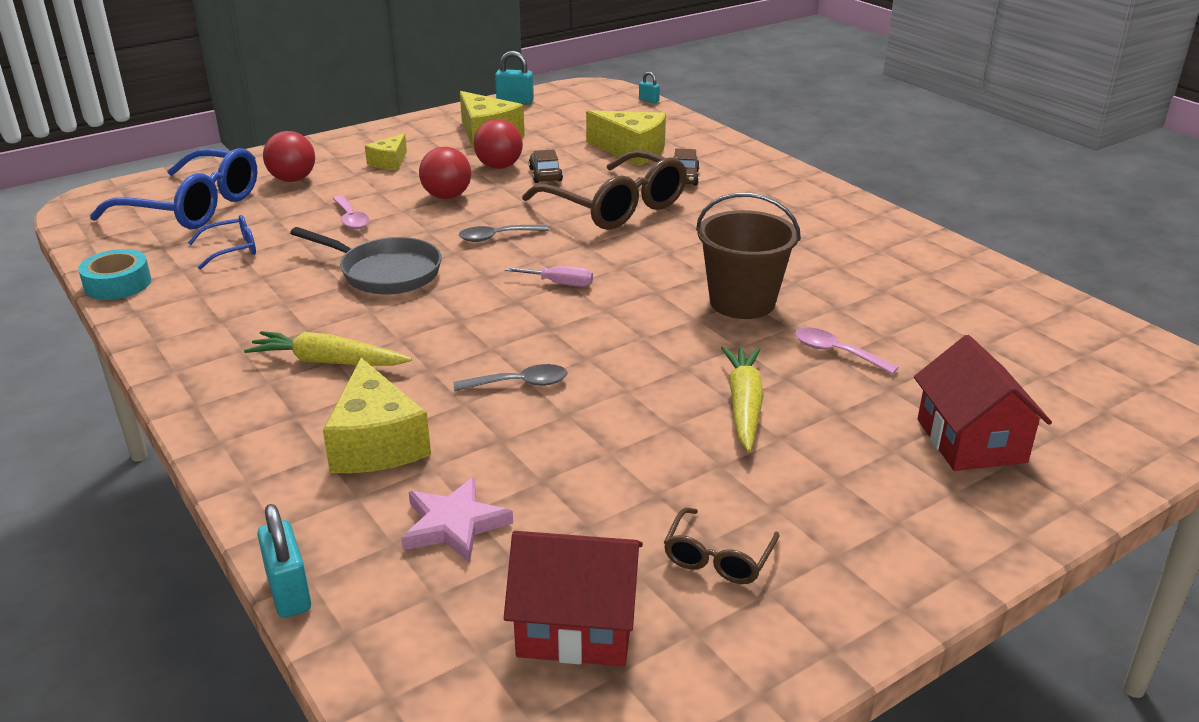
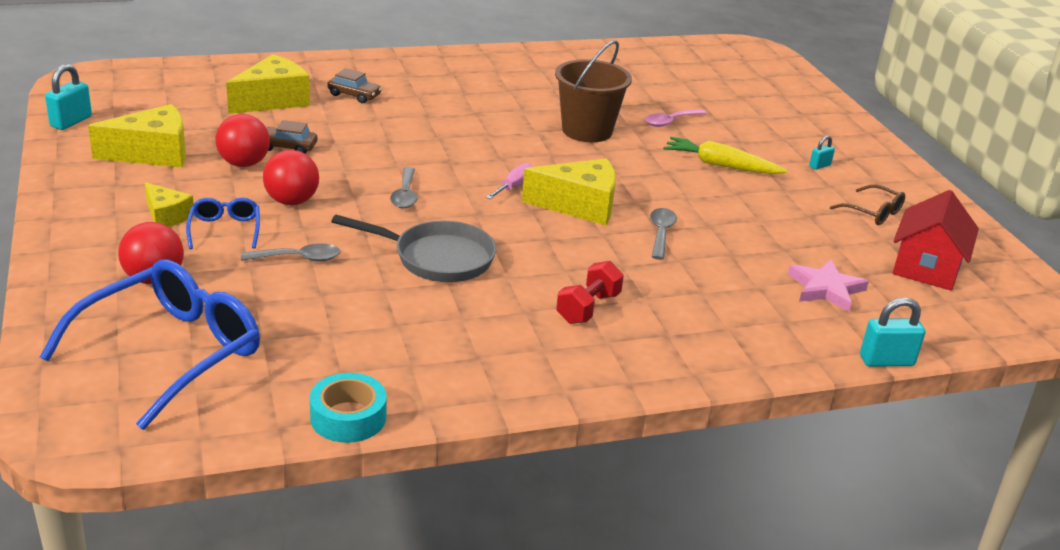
camera: 75 degrees left, 0 degrees up
blue glasses [188,215,256,270] -> blue glasses moved to [186,197,260,249]
yellow carrot [244,331,412,366] -> red dumbbell [556,261,624,324]
grey pan [290,227,442,294] -> grey pan turned 60 degrees clockwise [331,215,496,282]
yellow cheese [323,358,431,473] -> yellow cheese moved to [522,158,616,226]
pink spoon [332,195,369,229] -> grey spoon [241,243,341,262]
brown glasses [522,150,687,230] -> none
turquoise padlock [639,72,660,103] -> turquoise padlock moved to [809,136,835,170]
red house [914,335,1052,471] -> none

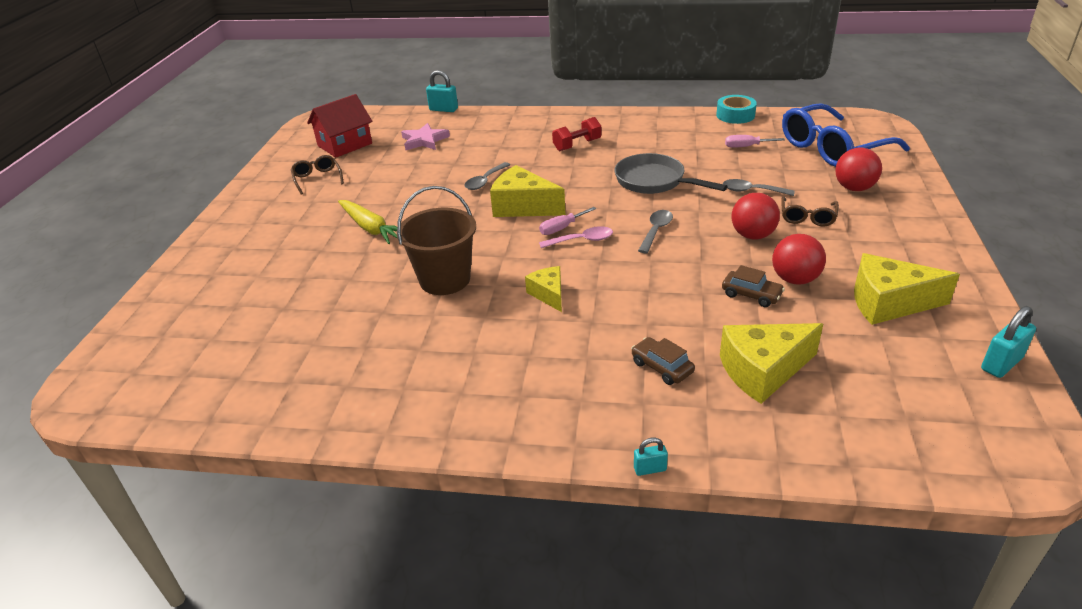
camera: 150 degrees left, 5 degrees up
yellow cheese [145,182,194,227] -> yellow cheese moved to [525,266,562,312]
blue glasses [186,197,260,249] -> brown glasses [781,196,839,226]
pink spoon [645,109,707,127] -> pink spoon moved to [539,226,613,248]
turquoise padlock [809,136,835,170] -> turquoise padlock moved to [634,437,668,476]
none -> pink screwdriver [725,135,785,148]

